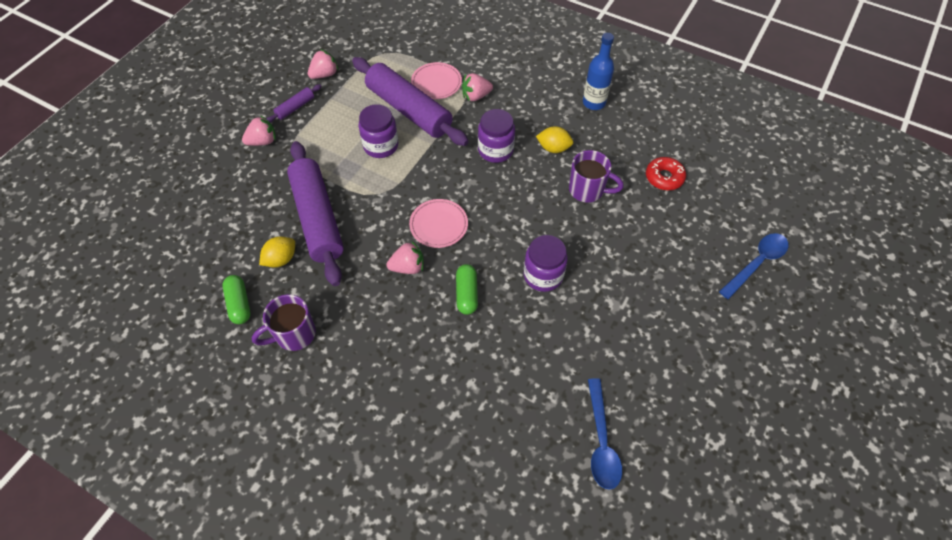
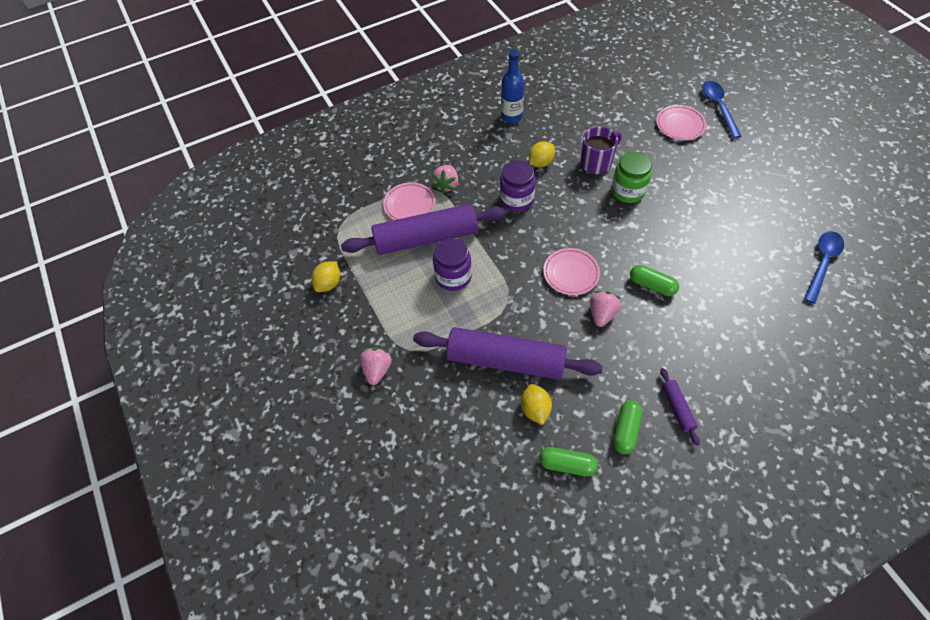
camera: 55 degrees left, 0 degrees up
purple mug [252,294,316,351] -> green capsule [613,400,642,454]
purple rolling pin [267,84,322,123] -> purple rolling pin moved to [660,368,700,446]
pink strawberry [308,49,339,79] -> yellow lemon [311,261,340,292]
purple jar [523,235,568,292] -> none
blue spoon [588,378,622,490] -> blue spoon turned 90 degrees counterclockwise [804,231,844,304]
red donut [646,157,686,191] -> none
none -> green jar [611,151,652,203]
none -> pink plate [656,105,706,140]

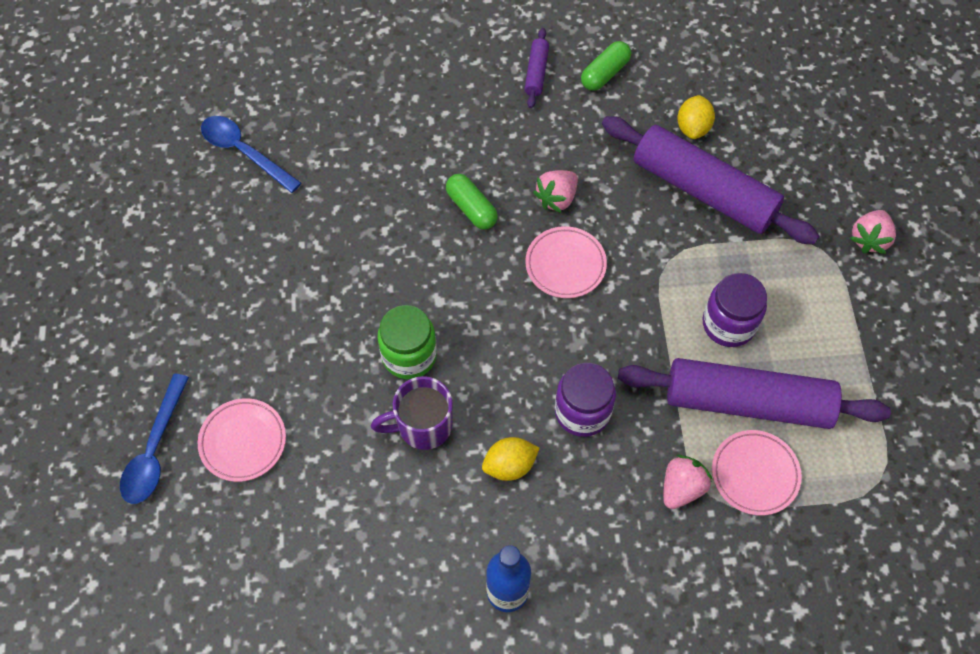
camera: 160 degrees left, 5 degrees up
yellow lemon [311,261,340,292] -> none
green capsule [539,447,598,476] -> none
blue spoon [804,231,844,304] -> blue spoon turned 75 degrees clockwise [201,116,301,193]

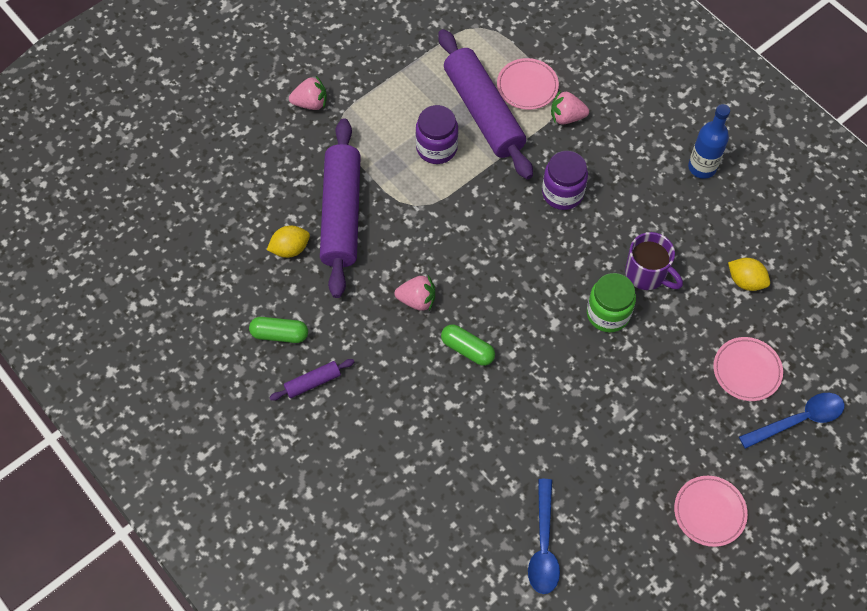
camera: 125 degrees left, 0 degrees up
green capsule [446,174,498,229] -> green capsule turned 75 degrees counterclockwise [441,324,495,366]
yellow lemon [482,437,540,481] -> yellow lemon moved to [728,258,770,291]
pink plate [525,226,607,298] -> pink plate moved to [674,476,748,547]

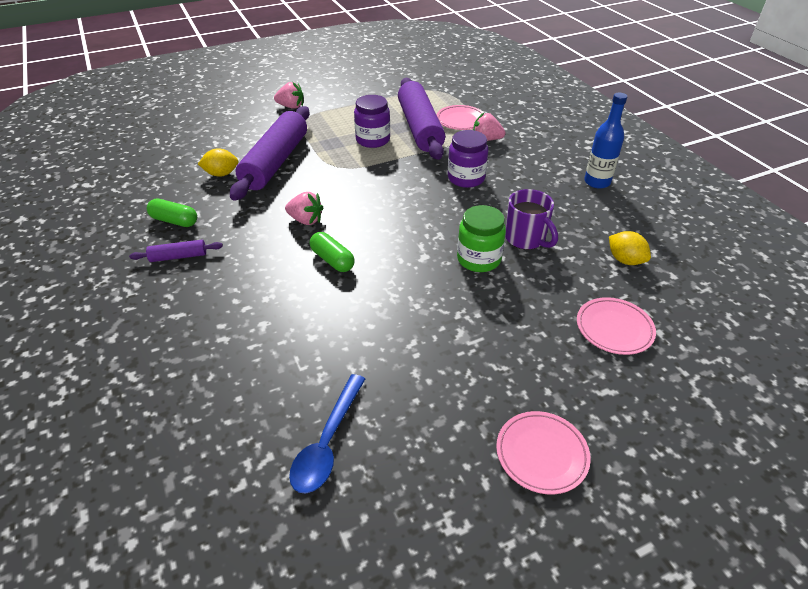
camera: 15 degrees right, 20 degrees down
blue spoon [739,393,845,449] -> none

